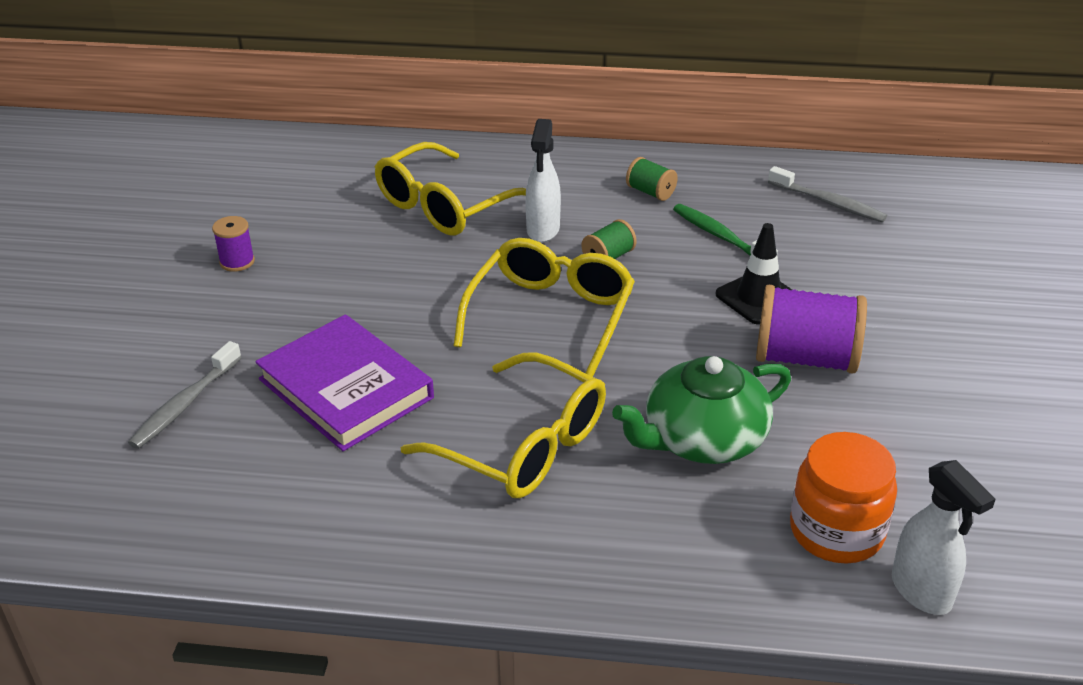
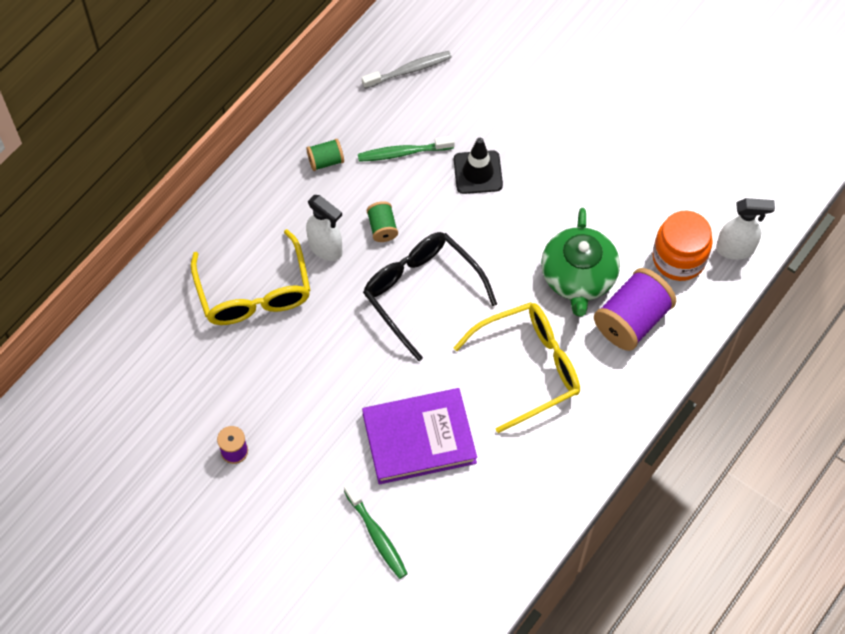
camera: 60 degrees left, 25 degrees up
grey toothbrush [128,341,242,449] -> green toothbrush [344,483,408,579]
yellow glasses [454,238,635,377] -> black glasses [363,232,497,361]
purple spool [756,285,867,374] -> purple spool moved to [594,268,676,351]

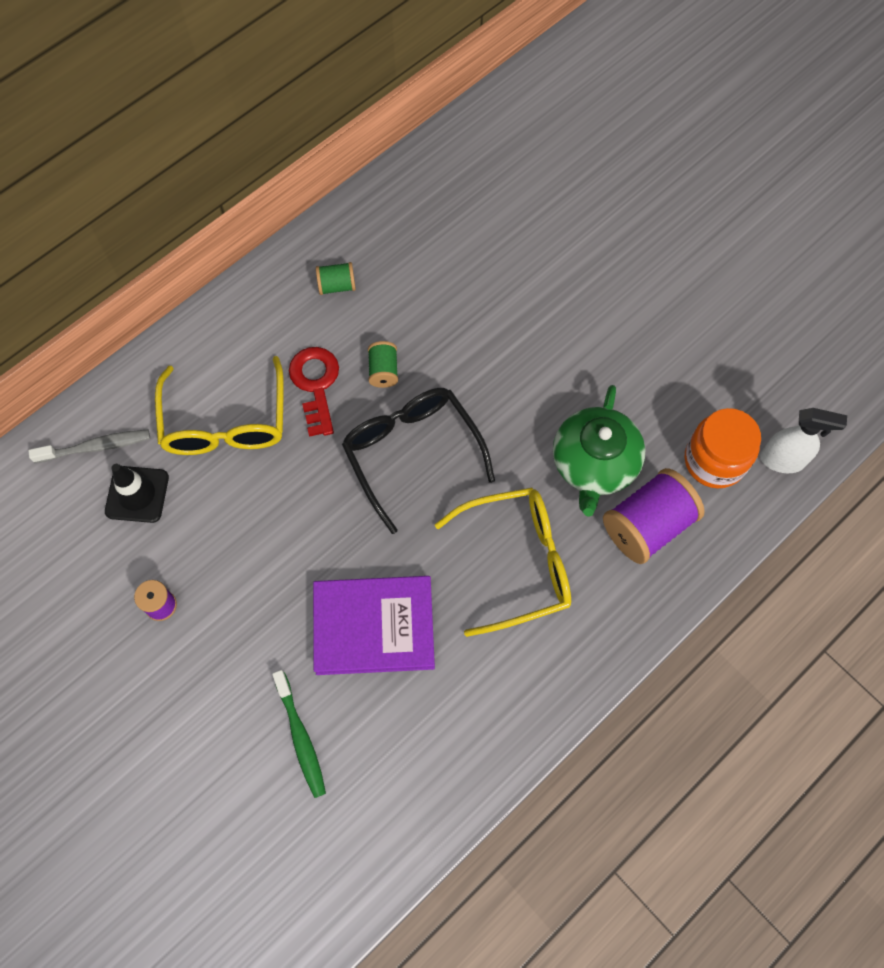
camera: 10 degrees right, 5 degrees up
white spray bottle [306,195,342,261] -> red key [289,347,339,437]
green toothbrush [358,136,455,162] -> none
grey toothbrush [362,51,452,89] -> grey toothbrush moved to [29,429,150,463]
black traffic cone [454,138,503,194] -> black traffic cone moved to [105,464,169,523]

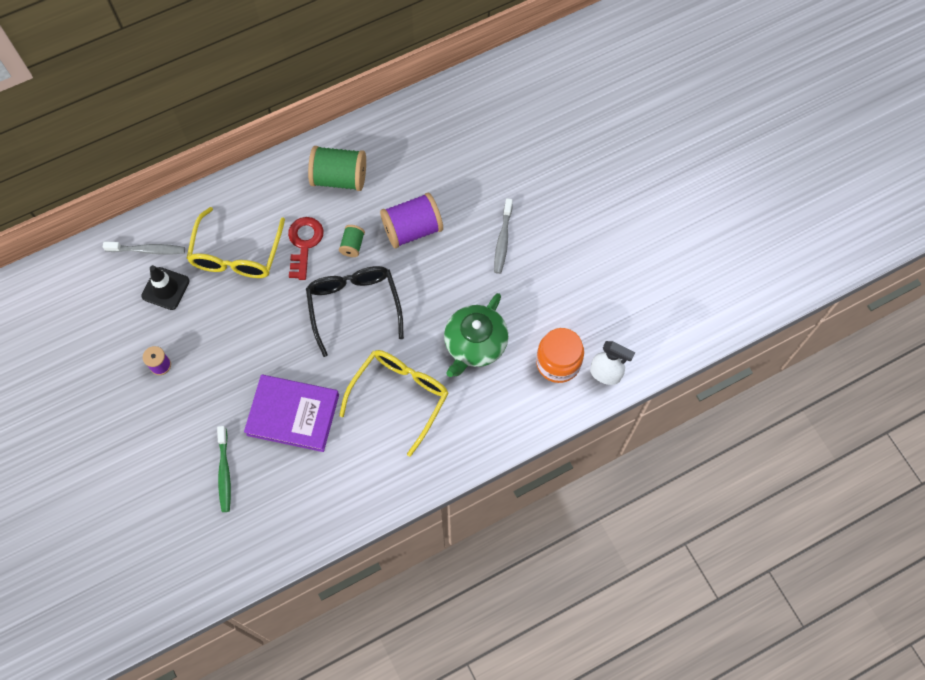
camera: 15 degrees right, 0 degrees up
green spool [316,262,356,295] -> green spool [308,146,366,191], size x1.98
yellow glasses [435,488,571,637] -> yellow glasses turned 60 degrees counterclockwise [339,350,449,457]
purple spool [603,468,705,564] -> purple spool moved to [380,193,443,248]
none -> grey toothbrush [494,198,513,274]

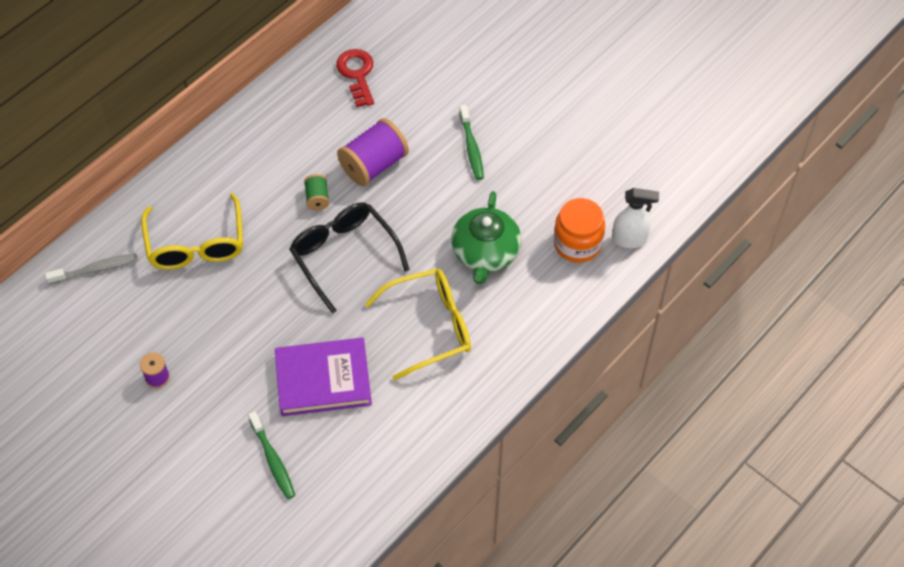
camera: 20 degrees left, 10 degrees down
black traffic cone [141,265,190,310] -> none
red key [288,217,324,280] -> red key moved to [336,49,374,107]
green spool [308,146,366,191] -> none
yellow glasses [339,350,449,457] -> yellow glasses turned 60 degrees clockwise [365,268,471,380]
grey toothbrush [494,198,513,274] -> green toothbrush [459,105,484,180]

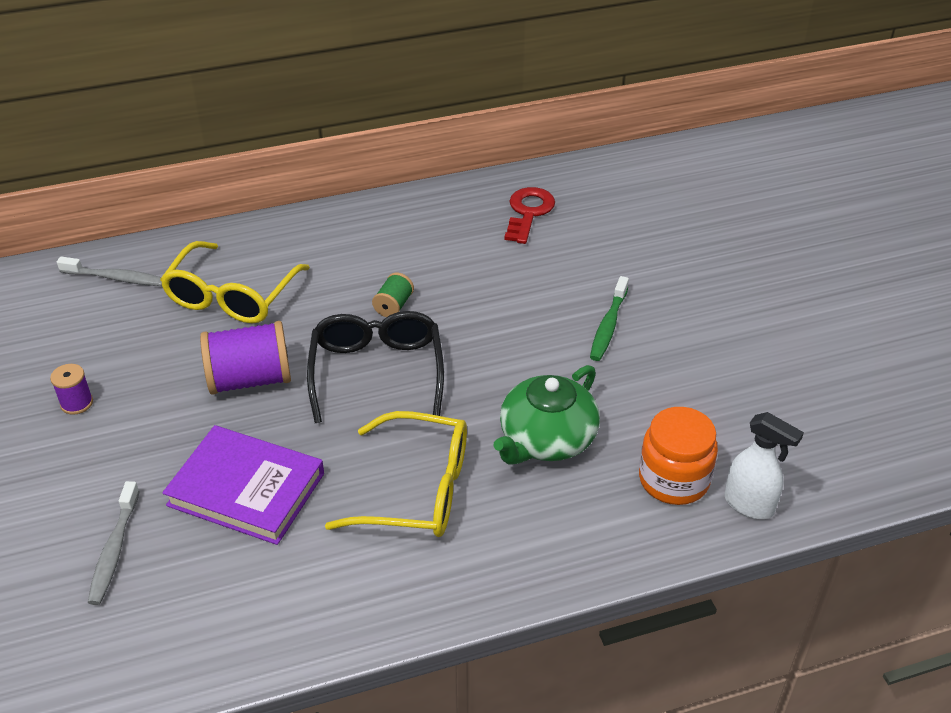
camera: 30 degrees right, 15 degrees down
green toothbrush [248,411,295,499] -> grey toothbrush [88,481,140,605]
purple spool [337,118,409,186] -> purple spool moved to [200,321,291,395]

